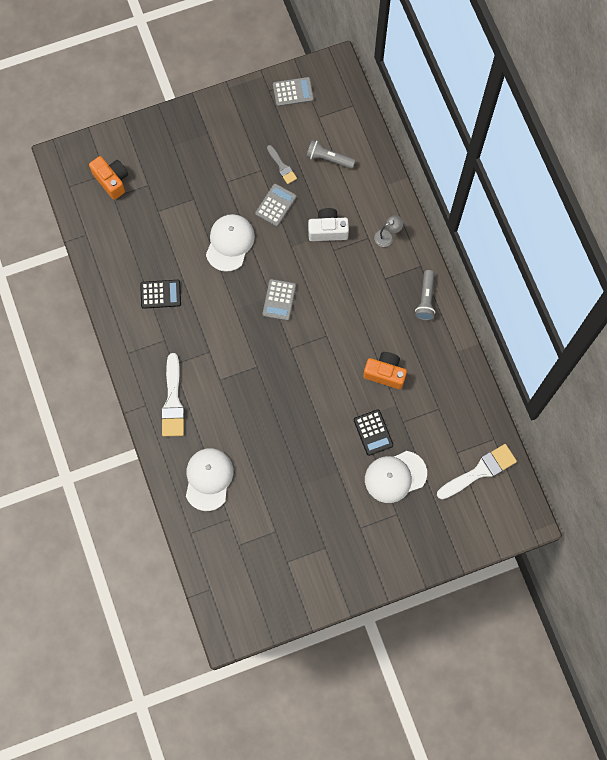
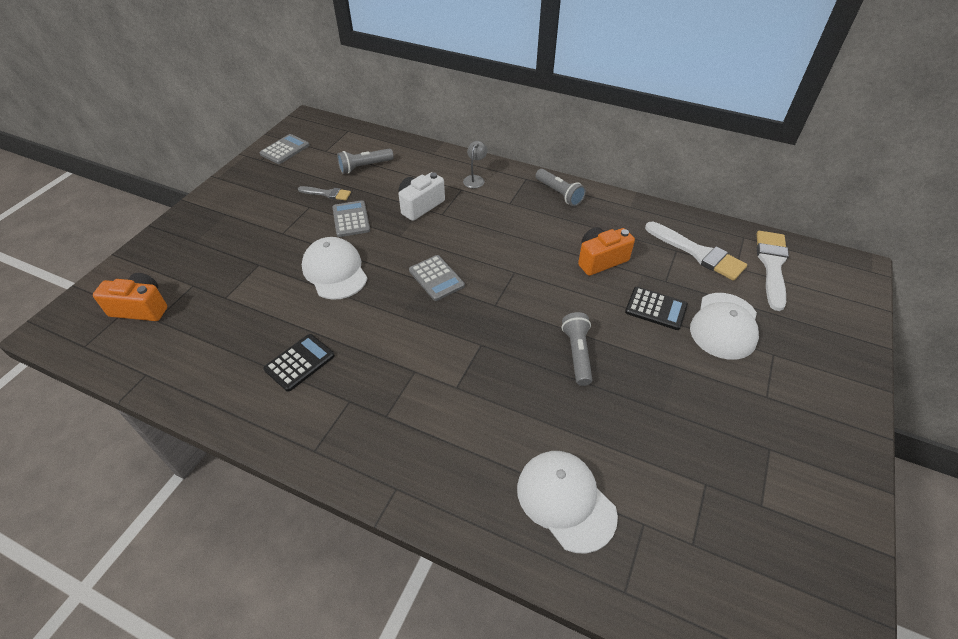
camera: 45 degrees left, 25 degrees down
white brush [161,353,185,437] -> white brush moved to [645,222,747,281]
none -> grey flashlight [562,312,592,386]

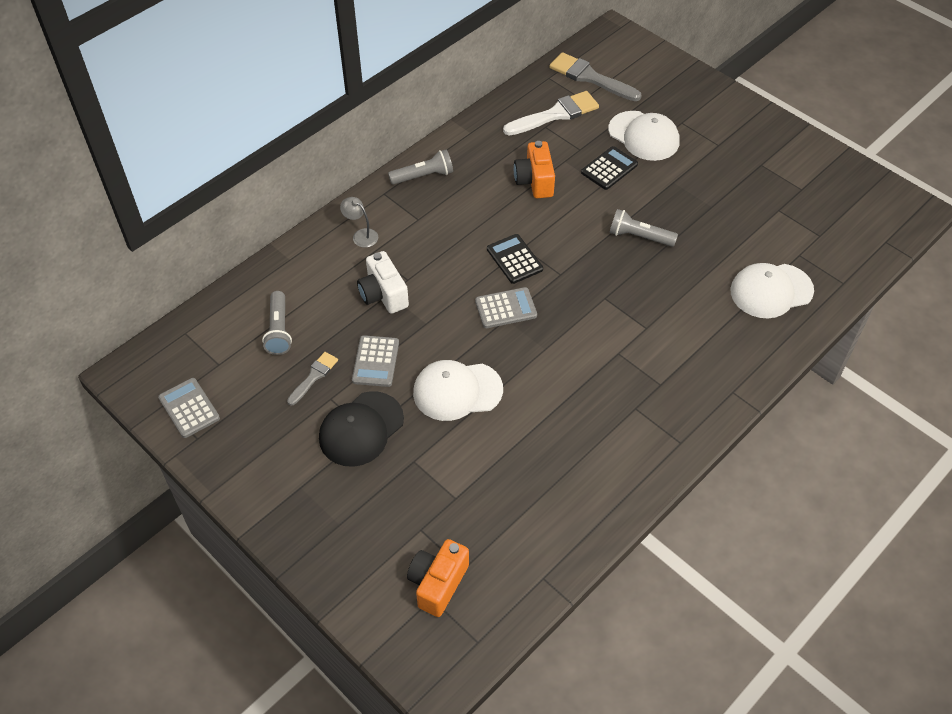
camera: 70 degrees left, 5 degrees up
black calculator [263,334,335,392] -> black calculator moved to [487,234,543,284]
grey calculator [333,200,370,237] -> grey calculator turned 90 degrees counterclockwise [352,335,399,387]
white brush [757,231,789,311] -> grey brush [549,52,642,101]
none -> black cap [319,391,404,467]

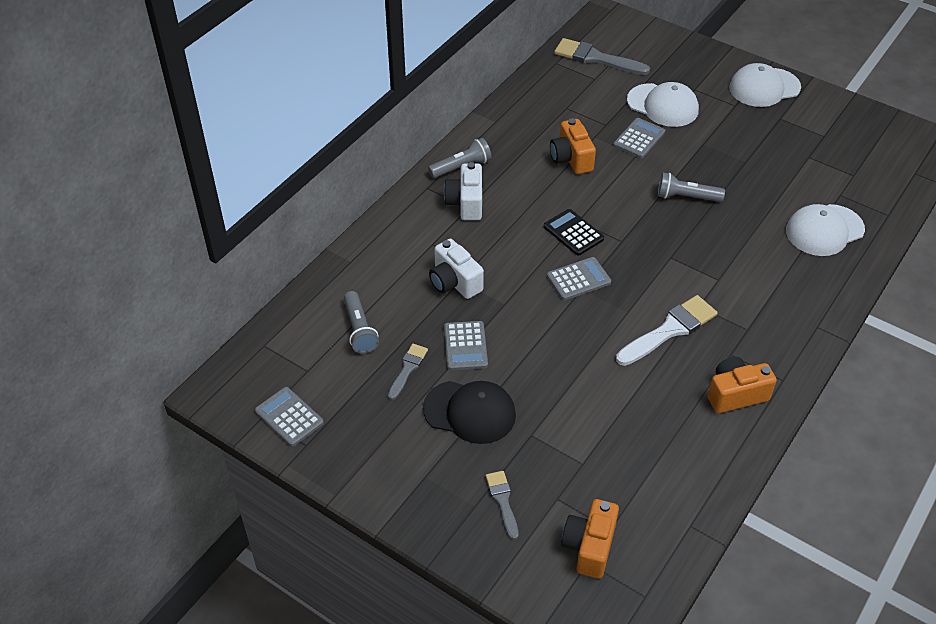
camera: 10 degrees left, 5 degrees down
black cap [319,391,404,467] -> black cap turned 105 degrees counterclockwise [423,381,516,444]
grey lamp [340,197,378,248] -> none
white cap [413,360,503,421] -> white cap moved to [729,63,801,107]
white brush [503,91,599,135] -> white brush moved to [616,295,718,366]
black calculator [581,146,638,190] -> grey calculator [613,118,665,158]
none -> white camera [444,162,482,220]
none -> grey brush [486,471,519,540]
none -> orange camera [708,357,777,413]

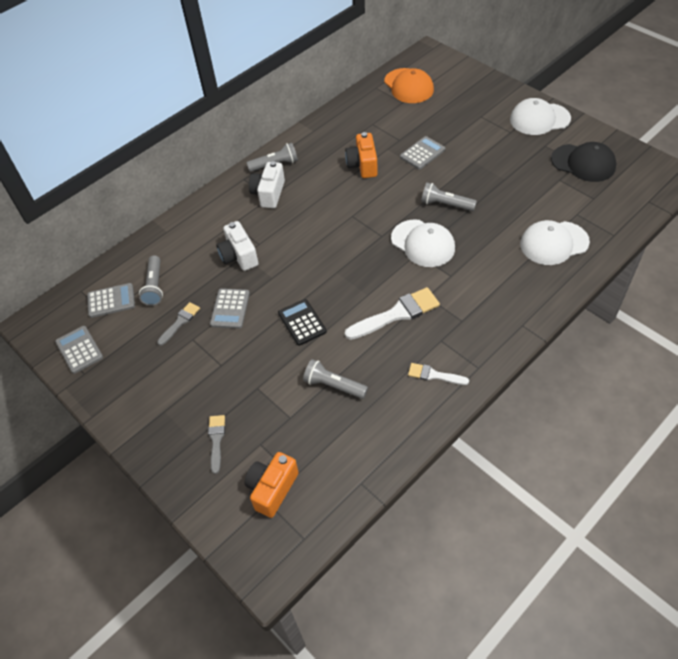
camera: 15 degrees right, 5 degrees up
black cap [423,381,516,444] -> black cap moved to [551,142,616,182]
black calculator [544,209,604,256] -> black calculator moved to [278,299,327,346]
grey calculator [547,257,611,300] -> grey calculator moved to [87,283,135,318]
grey brush [554,38,650,75] -> orange cap [384,68,434,103]
white cap [627,82,699,127] -> white cap moved to [391,219,455,267]
orange camera [708,357,777,413] -> white brush [408,363,469,385]
none -> grey flashlight [303,359,368,399]

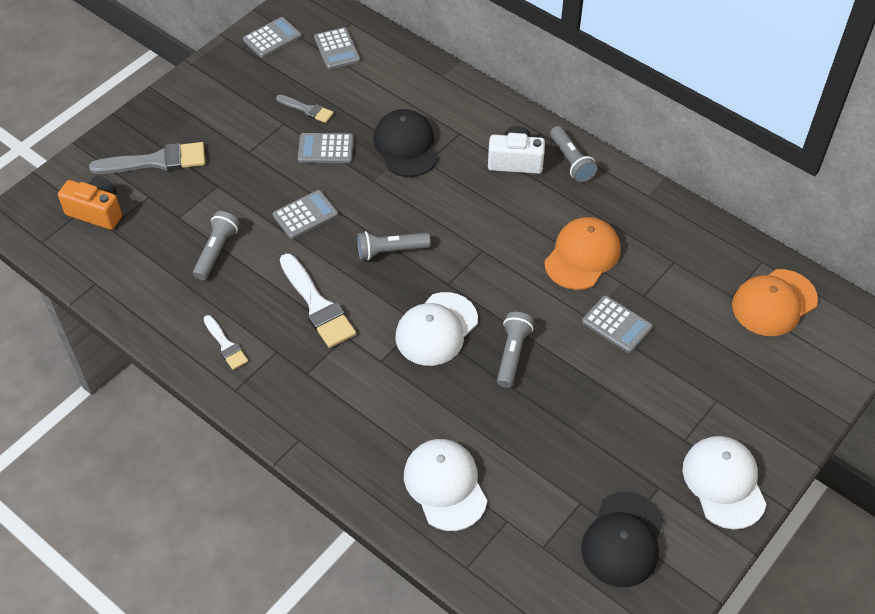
camera: 80 degrees right, 0 degrees up
grey flashlight [139,255,163,306] -> grey flashlight moved to [357,231,431,261]
grey brush [208,415,225,474] -> grey brush [89,142,205,174], size x1.77
white camera [216,221,258,271] -> black cap [373,109,438,177]
black calculator [278,299,327,346] -> grey calculator [273,190,338,239]
orange camera [345,132,378,178] -> orange cap [544,217,621,290]
white brush [408,363,469,385] -> white brush turned 135 degrees clockwise [204,315,248,370]

